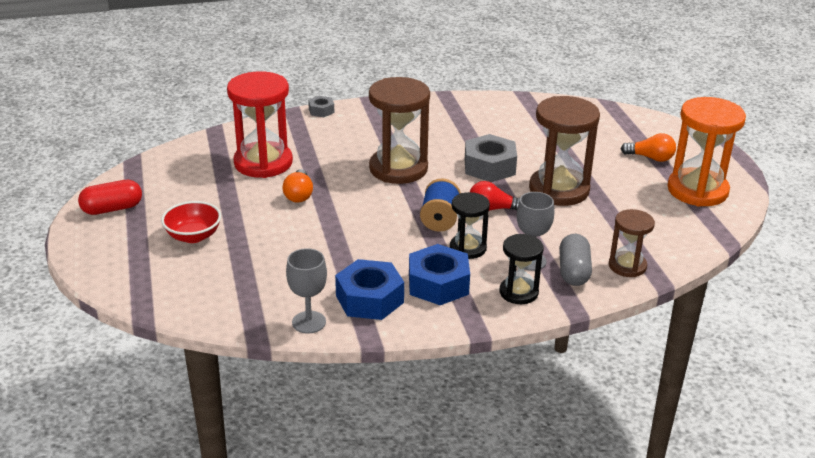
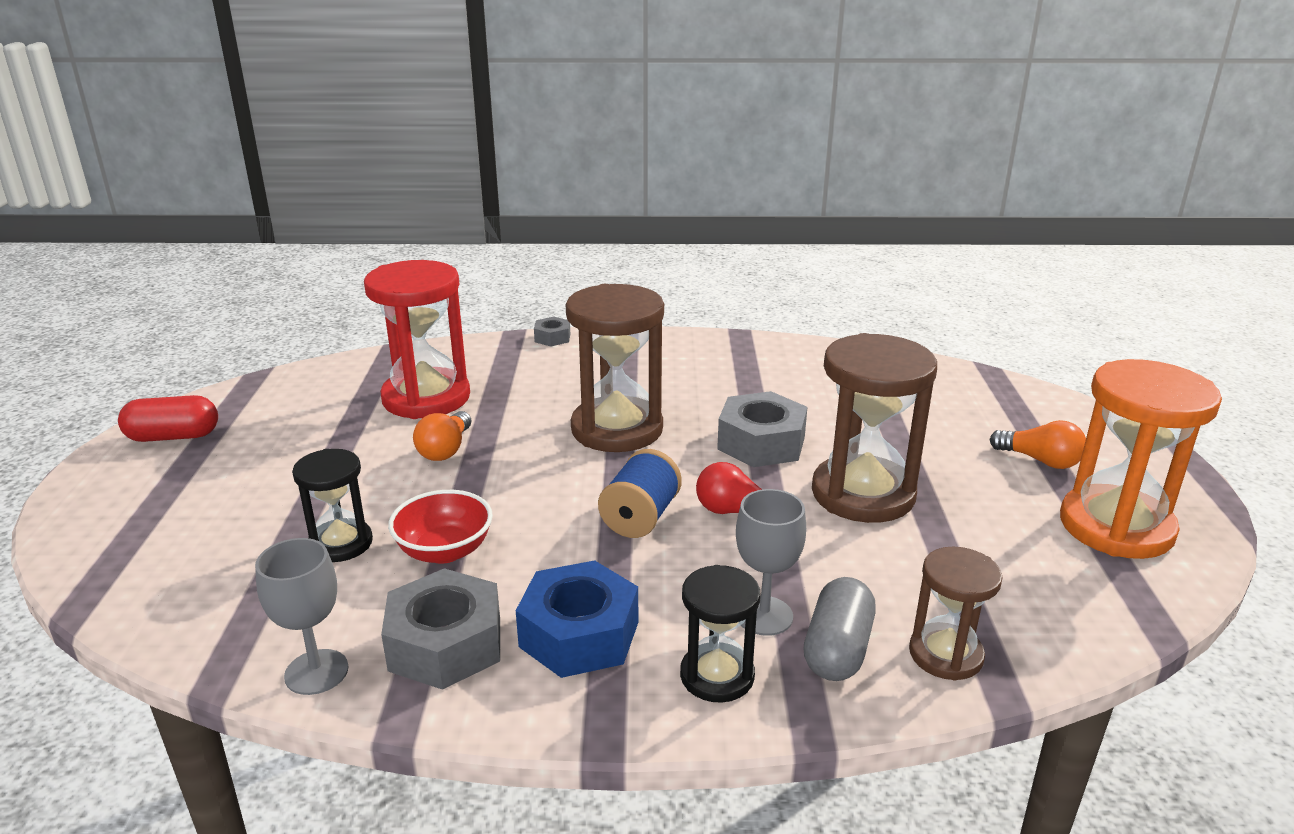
camera: 15 degrees right, 5 degrees down
red bowl [161,201,221,243] -> red bowl moved to [388,490,493,564]
blue nut [335,259,404,320] -> grey nut [381,568,500,690]
black hourglass [450,192,490,259] -> black hourglass moved to [292,449,373,562]

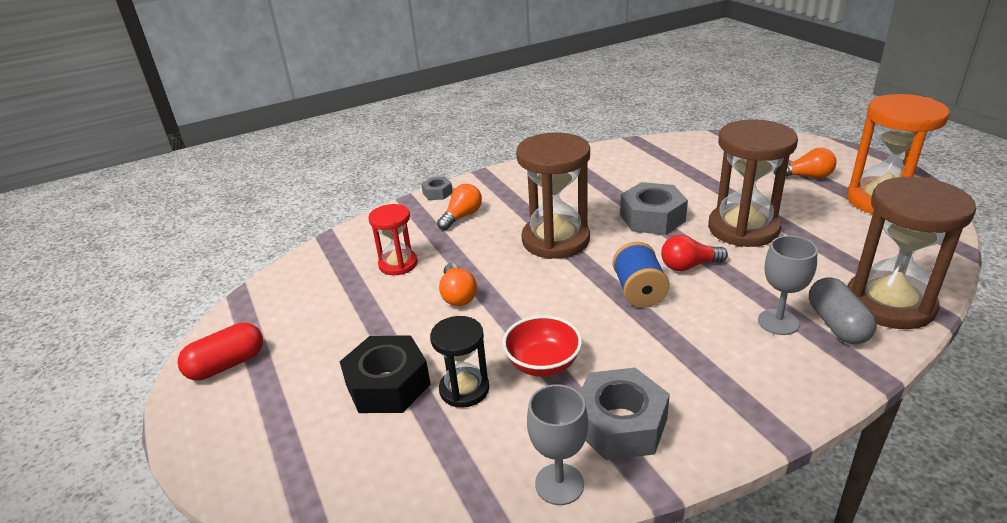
camera: 25 degrees left, 5 degrees up
red hourglass [364,260,470,419] -> red hourglass [368,204,418,275], size x0.56
blue nut [516,560,638,678] -> none
black hourglass [680,565,761,703] -> none
brown hourglass [909,547,1003,681] -> brown hourglass [847,177,976,329], size x1.77
none -> black nut [340,335,431,413]
none -> orange light bulb [437,184,482,230]

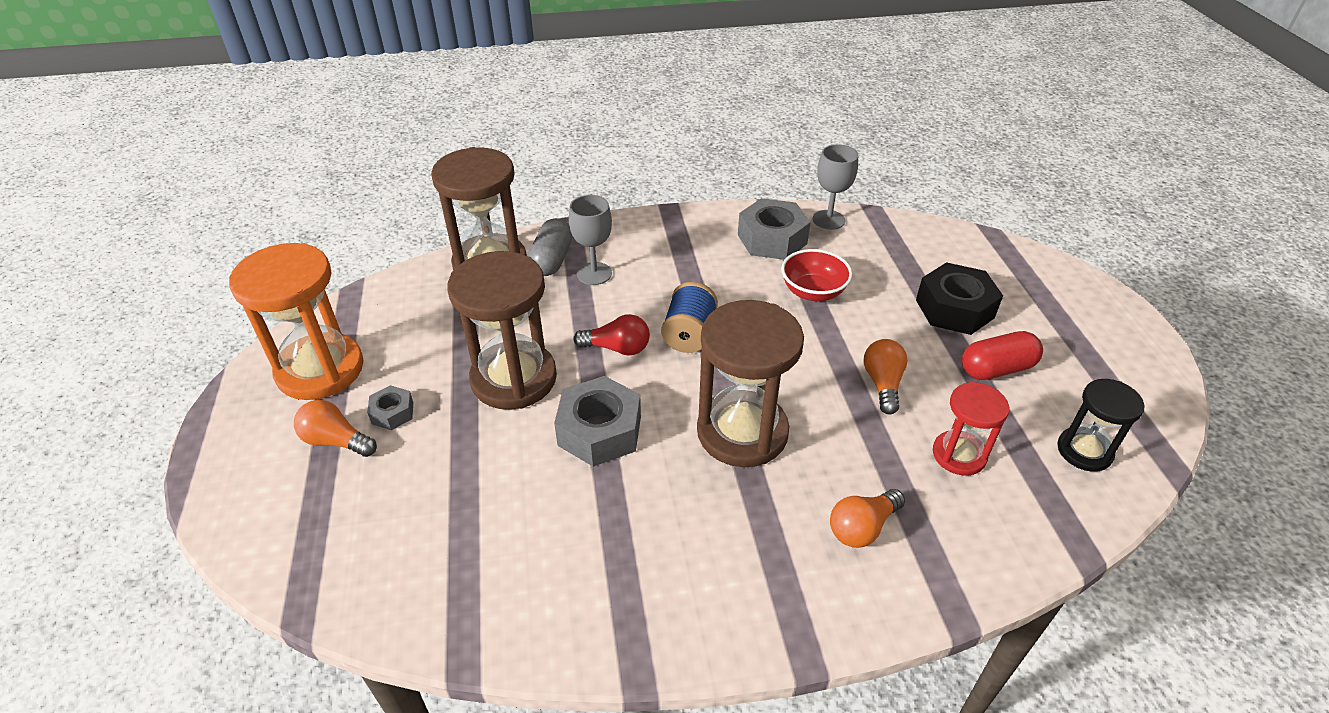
camera: 165 degrees left, 10 degrees up
red capsule [177,323,263,380] -> red capsule moved to [962,331,1043,380]
grey nut [421,177,453,200] -> grey nut moved to [367,385,413,430]
black hourglass [430,316,489,408] -> black hourglass moved to [1057,379,1145,472]

